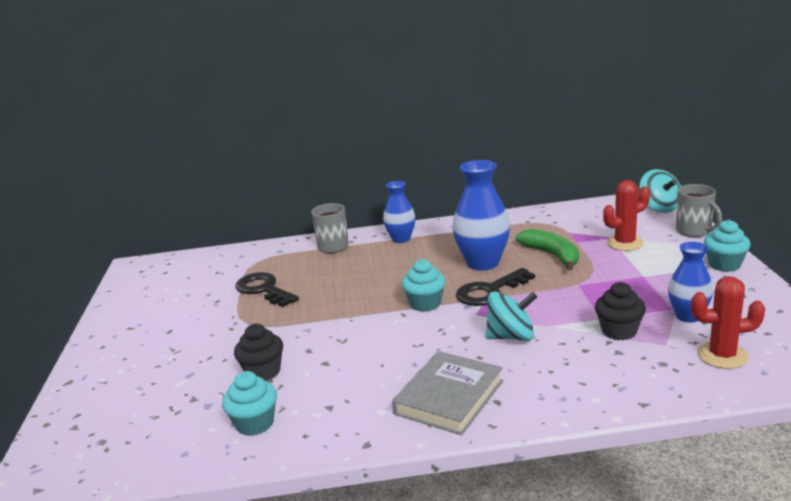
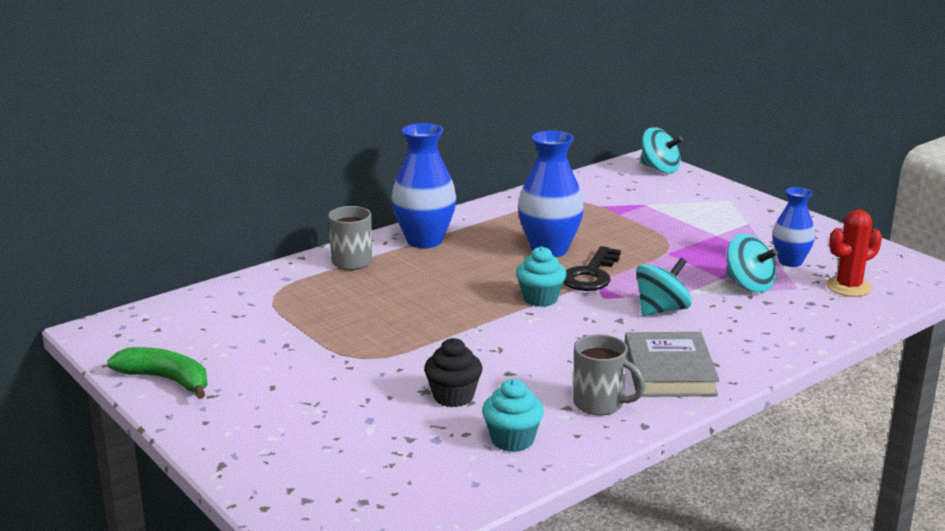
camera: 35 degrees left, 0 degrees up
black key [235,272,299,307] -> none
blue vase [383,181,415,243] -> blue vase [391,123,456,248], size x1.60
green banana [515,229,579,270] -> green banana moved to [107,347,208,399]
black cupcake [595,282,646,340] -> turquoise spinning top [727,234,778,293]
red cactus [603,180,650,251] -> none
grey mug [676,184,722,237] -> grey mug moved to [573,334,645,416]
turquoise cupcake [704,220,751,272] -> none

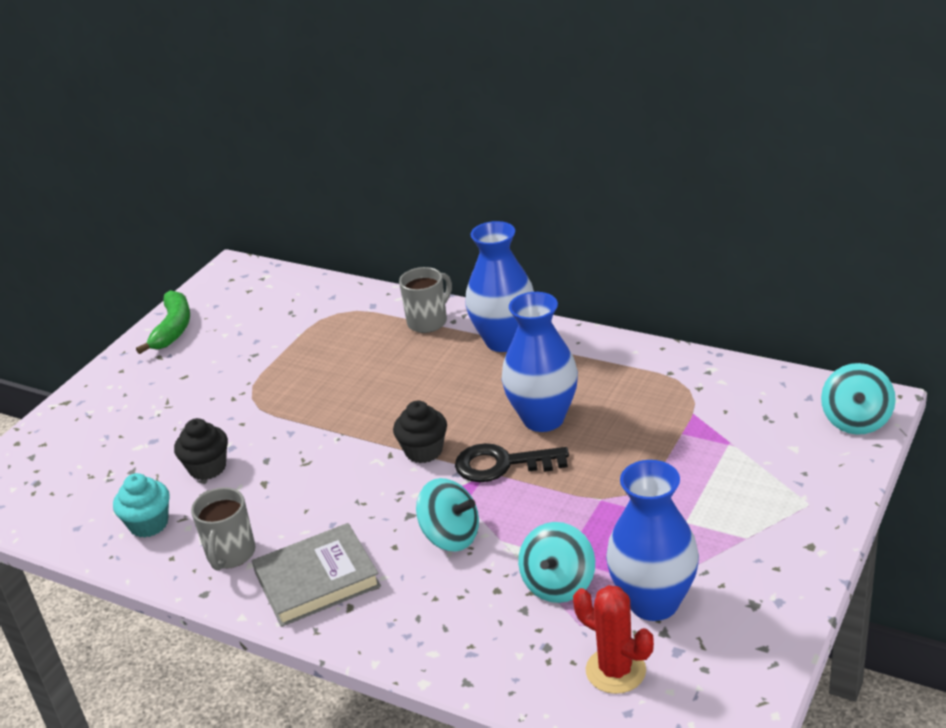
camera: 70 degrees right, 10 degrees up
turquoise cupcake [516,246,566,307] -> black cupcake [393,400,447,463]
blue vase [772,187,815,267] -> blue vase [606,460,699,621], size x1.60

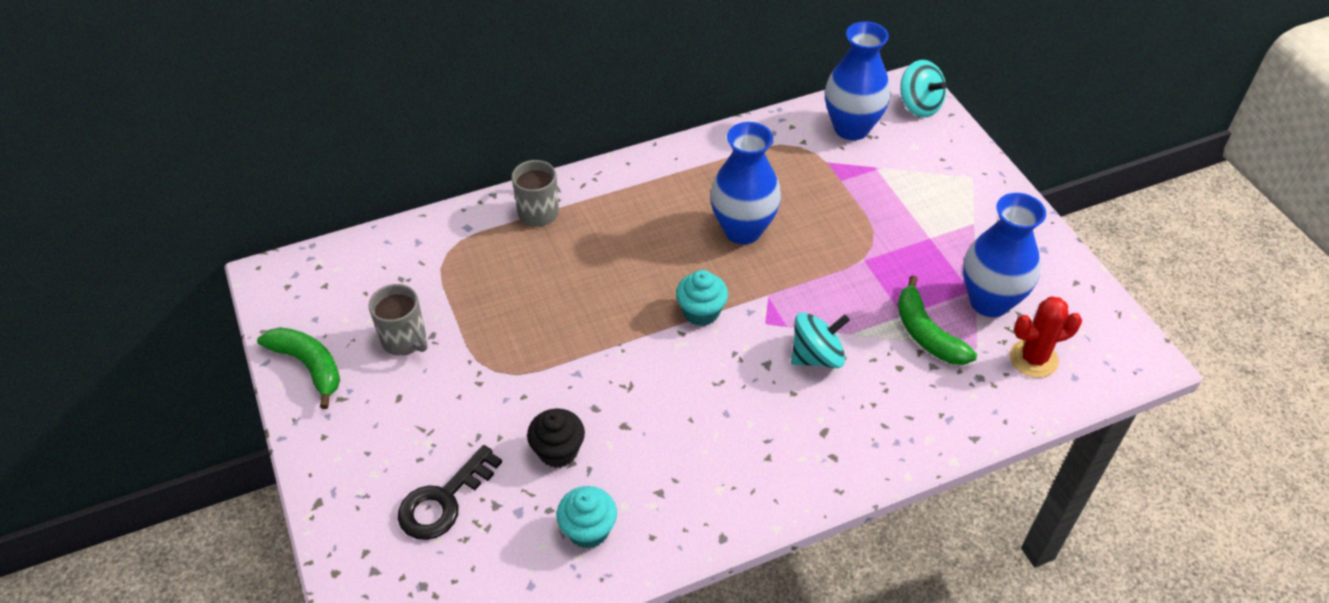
camera: 55 degrees left, 15 degrees up
grey mug [191,487,256,571] -> grey mug moved to [369,284,428,356]
grey book [252,523,381,627] -> none
black cupcake [393,400,447,463] -> turquoise cupcake [676,270,728,326]
black key [455,443,569,482] -> black key moved to [398,445,502,540]
blue vase [465,221,534,352] -> blue vase moved to [825,21,890,140]
turquoise spinning top [518,522,595,603] -> green banana [898,275,977,365]

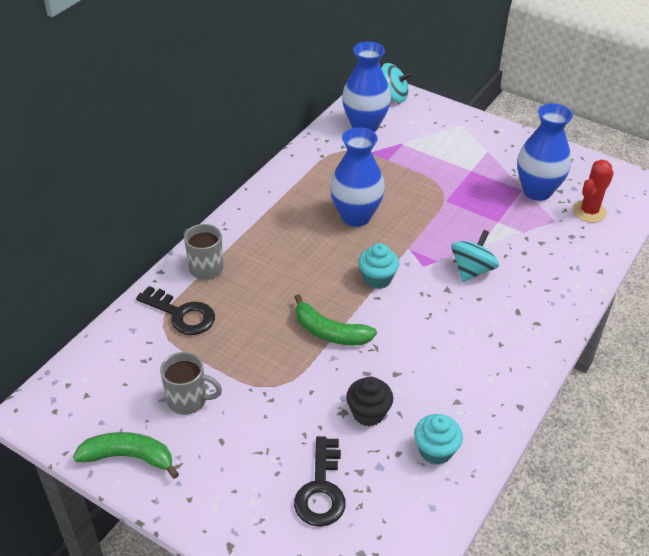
camera: 35 degrees left, 5 degrees down
green banana [898,275,977,365] -> green banana moved to [295,294,377,345]
none -> black key [136,286,215,335]

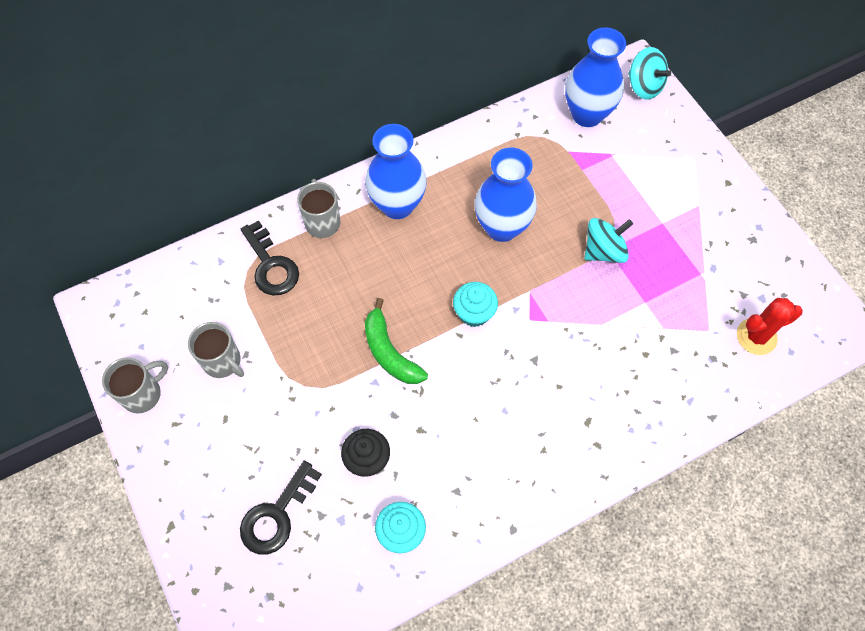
camera: 30 degrees right, 20 degrees up
green banana [73,432,179,479] -> grey mug [102,357,168,414]
turquoise spinning top [451,230,499,282] -> turquoise spinning top moved to [584,218,633,263]
blue vase [517,103,573,201] -> blue vase moved to [365,124,427,219]

